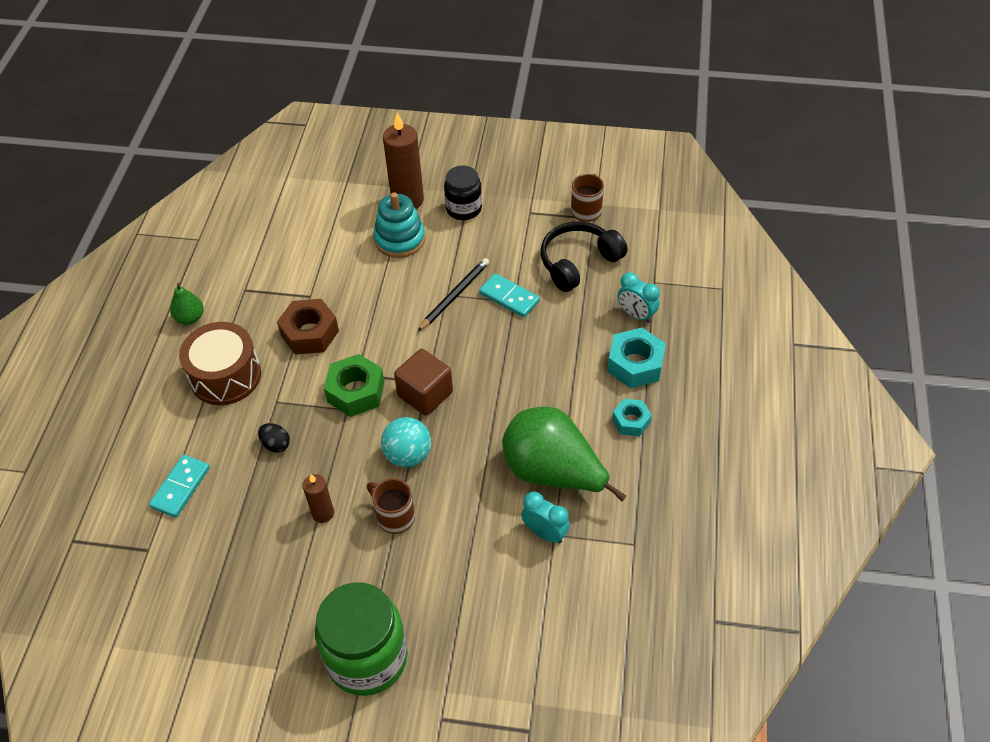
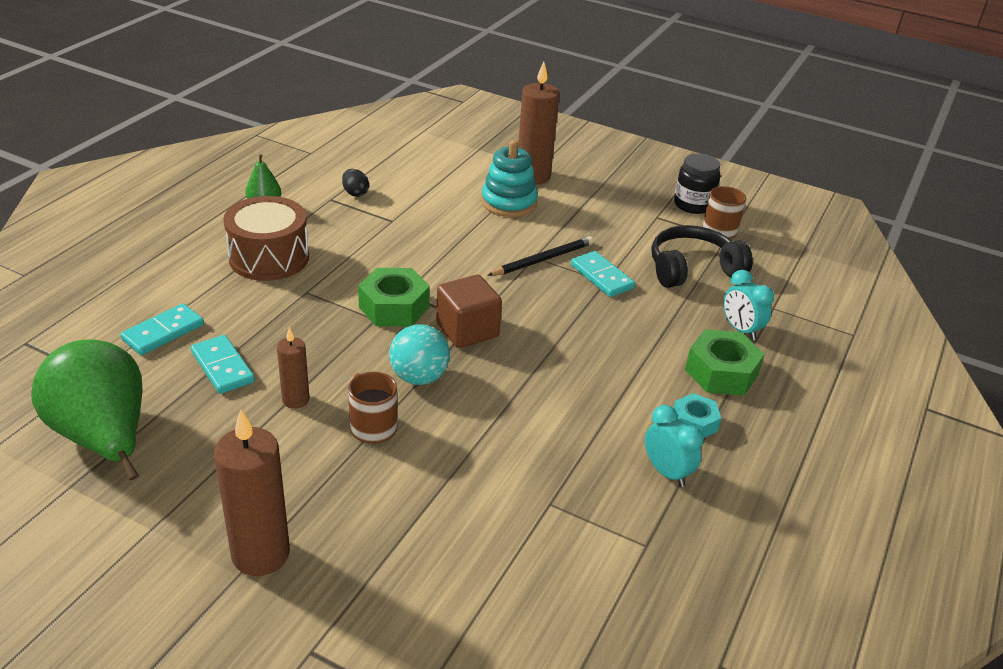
camera: 15 degrees right, 15 degrees down
black egg [258,423,290,453] -> black egg moved to [342,169,369,197]
brown nut [277,299,339,355] -> none
green jar [315,582,408,696] -> brown candle [214,410,290,576]
black jar [444,165,482,220] -> black jar moved to [674,153,720,214]
green pear [502,407,626,502] -> green pear moved to [31,339,143,481]
turquoise clock [521,492,570,544] -> turquoise clock moved to [645,405,703,487]
turquoise nut [607,328,666,388] -> green nut [685,329,765,396]
none -> turquoise domino [191,335,255,394]

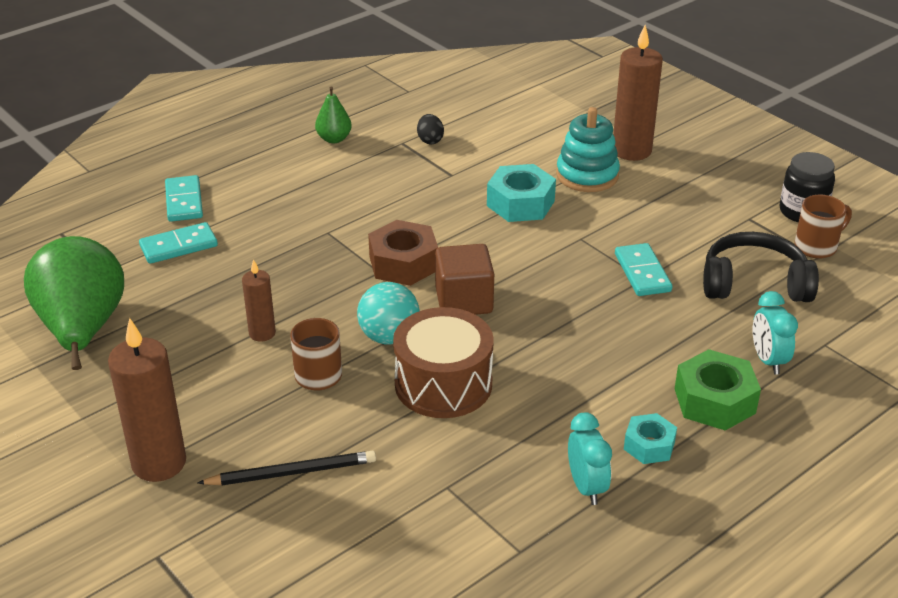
camera: 25 degrees right, 0 degrees up
turquoise domino [191,335,255,394] -> turquoise domino moved to [165,175,203,222]
brown drum [223,196,309,281] -> brown drum moved to [393,307,494,418]
green nut [358,268,430,326] -> brown nut [368,220,438,286]
black pencil [487,236,594,276] -> black pencil moved to [198,451,376,485]
none -> turquoise nut [487,164,556,222]

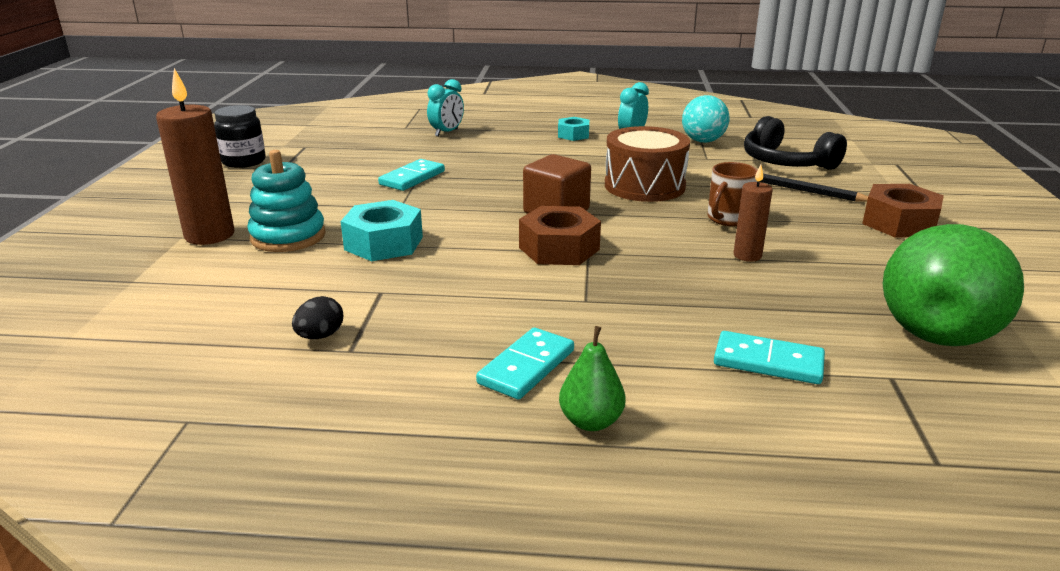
camera: 135 degrees left, 10 degrees down
brown candle [108,318,186,482] -> brown nut [862,184,944,238]
turquoise domino [165,175,203,222] -> turquoise domino moved to [476,327,574,400]
green pear [315,86,352,143] -> green pear moved to [559,326,626,431]
turquoise ball [357,282,420,345] -> turquoise ball moved to [682,95,730,143]
green nut [675,349,761,431] -> none
black headphones [703,232,819,302] -> black headphones moved to [744,116,847,170]
brown mug [794,195,852,259] -> none

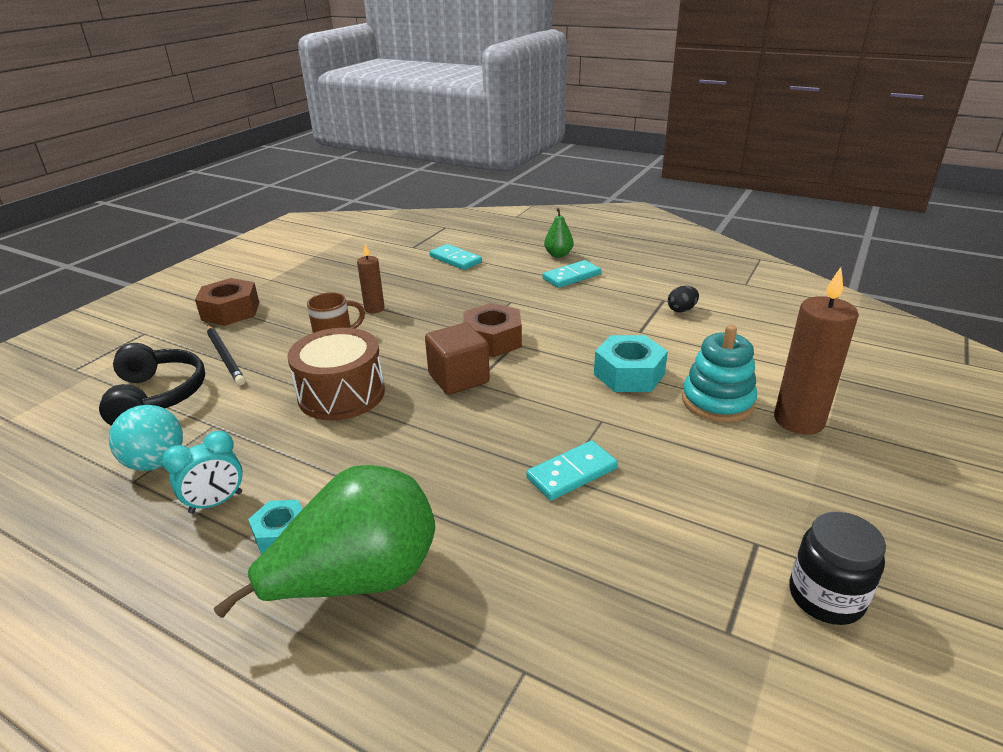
camera: 155 degrees left, 5 degrees up
turquoise clock [427,79,464,137] -> none
green pear [883,224,1024,346] -> green pear moved to [214,465,435,618]

